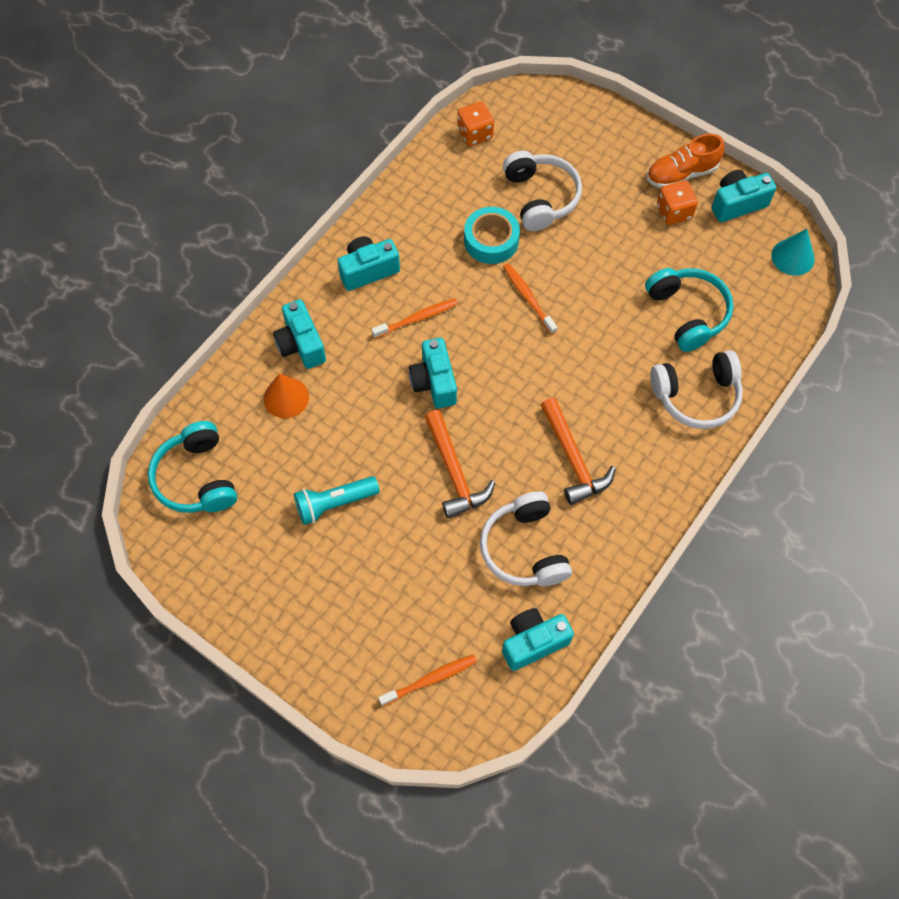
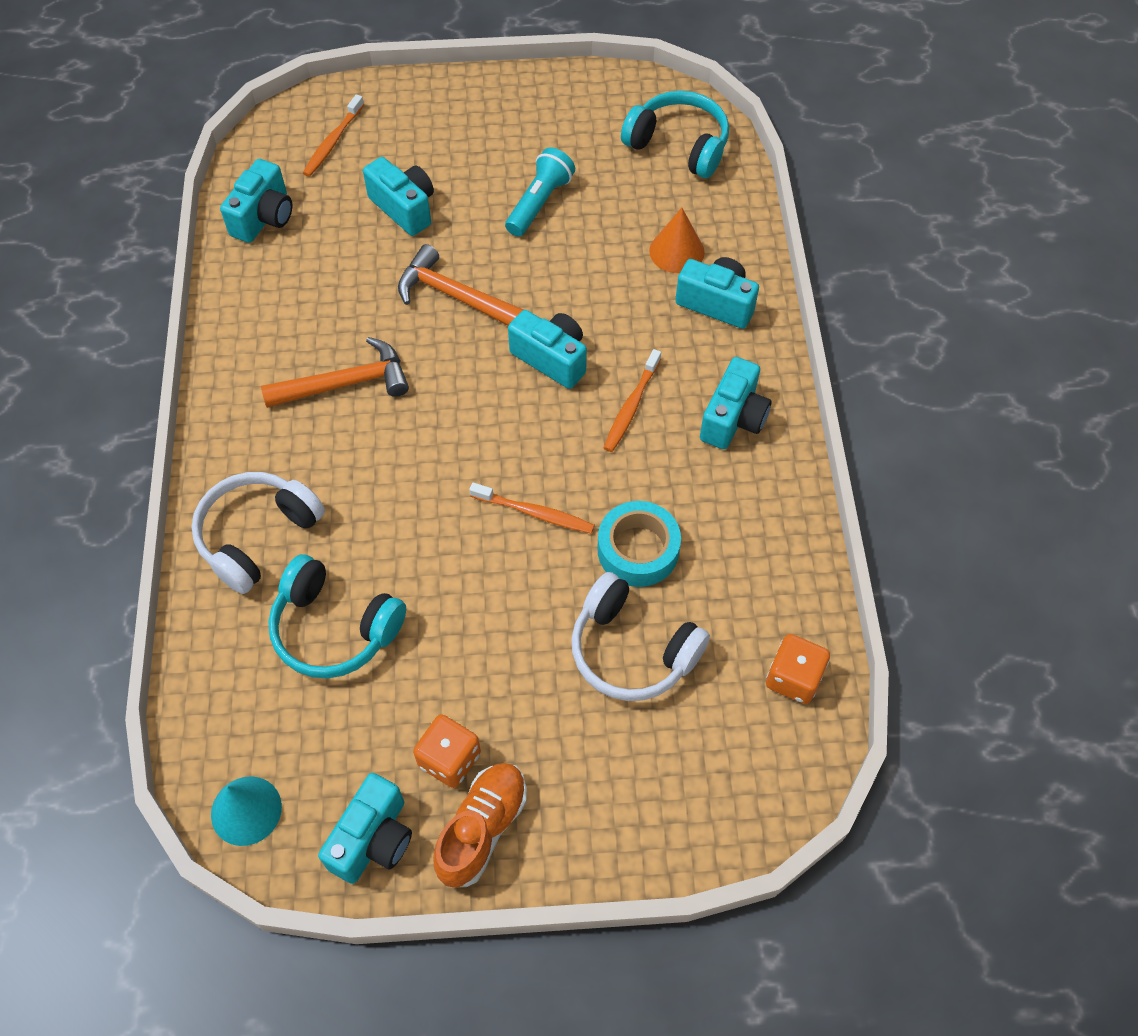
camera: 140 degrees right, 5 degrees down
white headphones [480,491,572,586] -> none
orange hammer [541,398,616,505] -> orange hammer turned 135 degrees clockwise [261,337,409,408]
none -> turquoise camera [363,157,434,236]

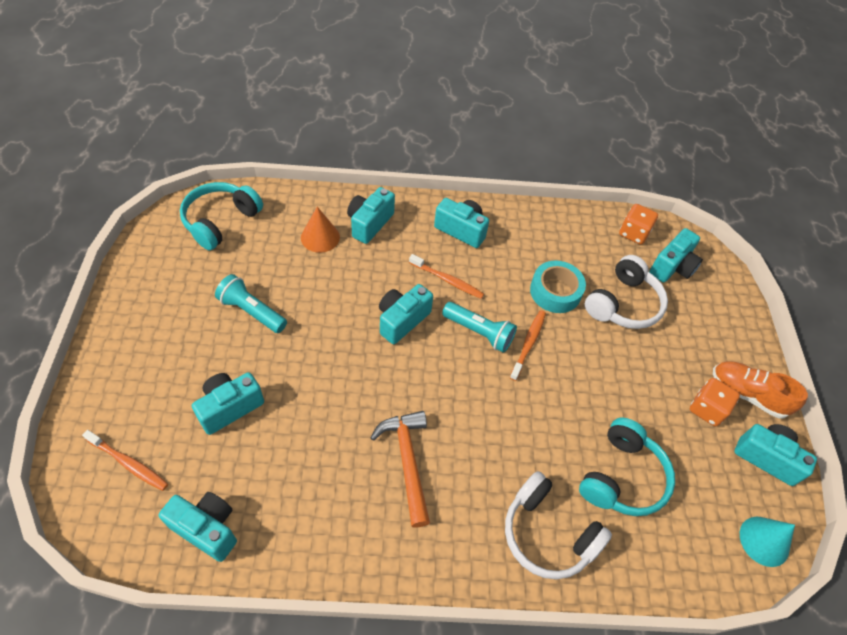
camera: 90 degrees left, 5 degrees down
orange hammer [398,244,524,326] -> none
none -> turquoise flashlight [442,302,517,353]
none -> turquoise camera [649,228,703,282]

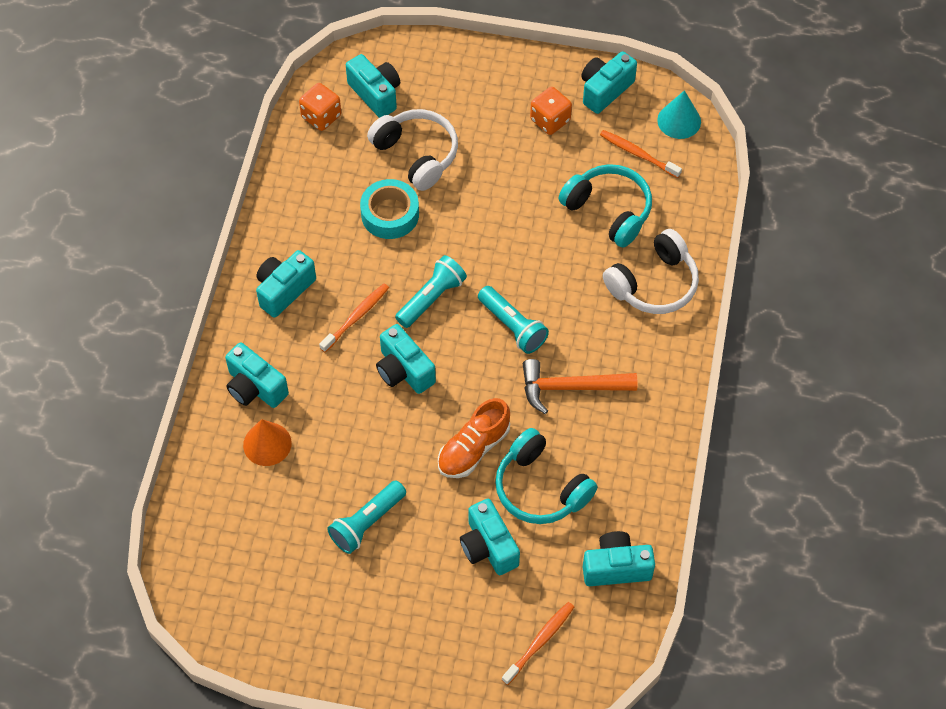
camera: 75 degrees left, 5 degrees up
turquoise camera [159,492,237,562] -> turquoise camera turned 45 degrees clockwise [583,531,655,586]
turquoise headphones [180,182,263,250] -> turquoise headphones moved to [495,428,598,524]
orange toothbrush [510,310,546,381] -> orange toothbrush moved to [600,130,682,178]
orange shoe [713,361,808,418] -> orange shoe moved to [438,398,510,478]
none -> turquoise flashlight [478,286,549,354]

